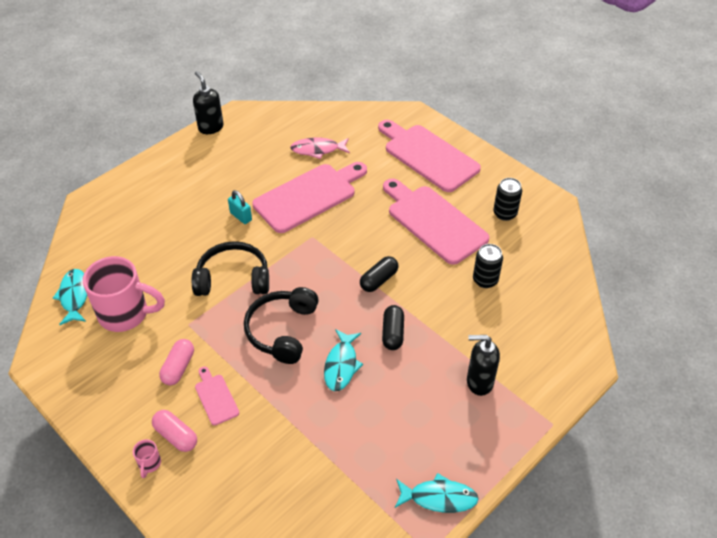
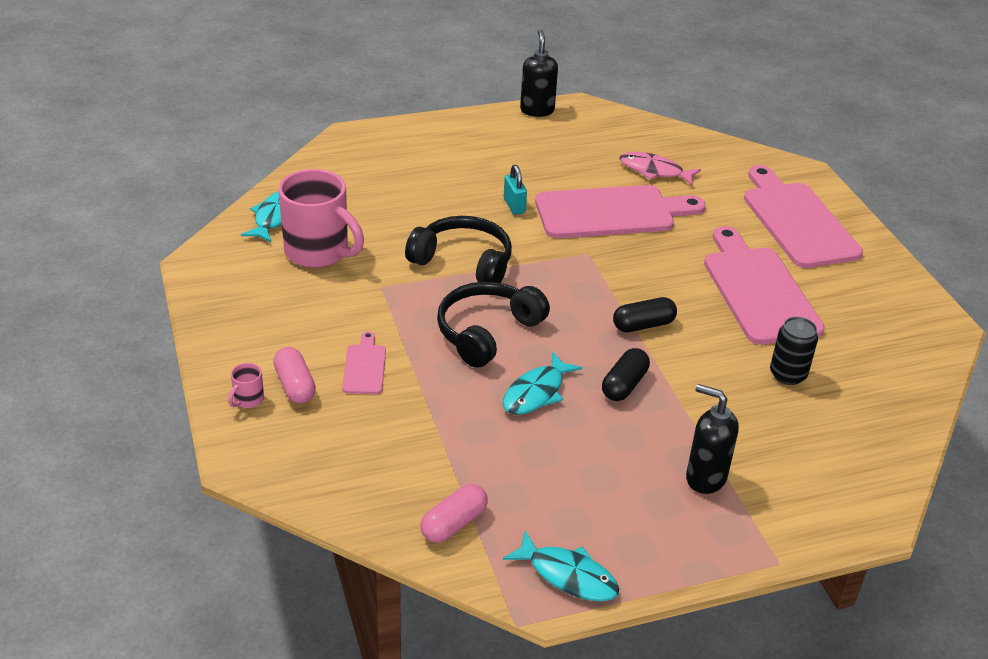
camera: 25 degrees right, 10 degrees down
pink capsule [159,339,194,385] -> pink capsule moved to [421,484,488,543]
black can [493,178,522,221] -> none

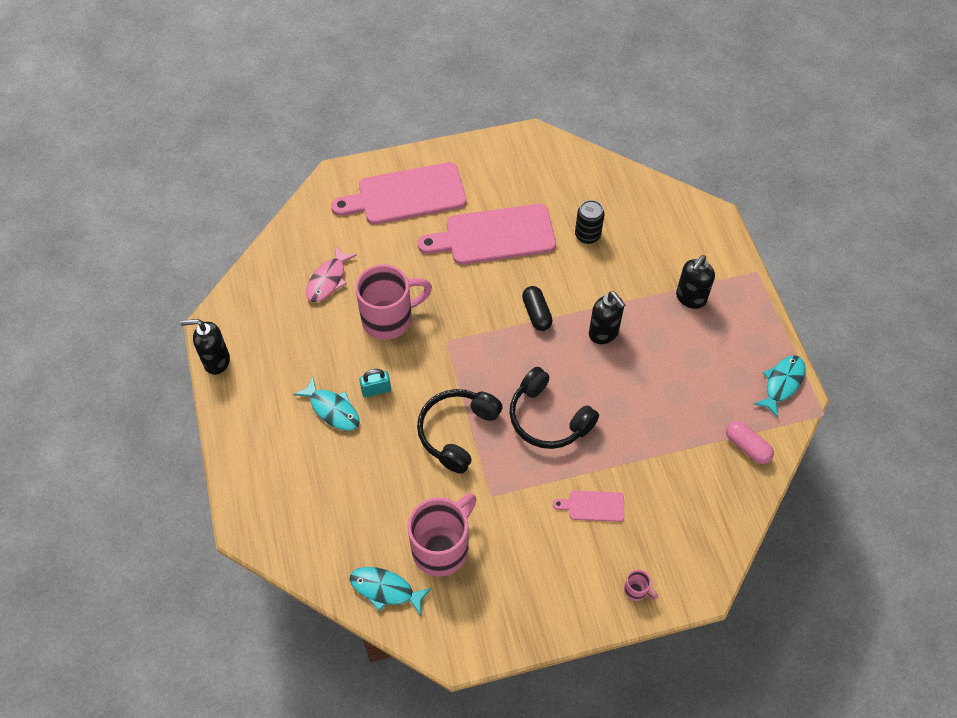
camera: 85 degrees left, 20 degrees up
pink capsule [273,347,316,404] -> none
turquoise fish [503,352,582,415] -> turquoise fish moved to [294,377,359,431]
pink cutting board [535,185,706,238] -> pink mug [355,264,432,340]
black capsule [602,348,650,401] -> black soap dispenser [589,291,625,344]

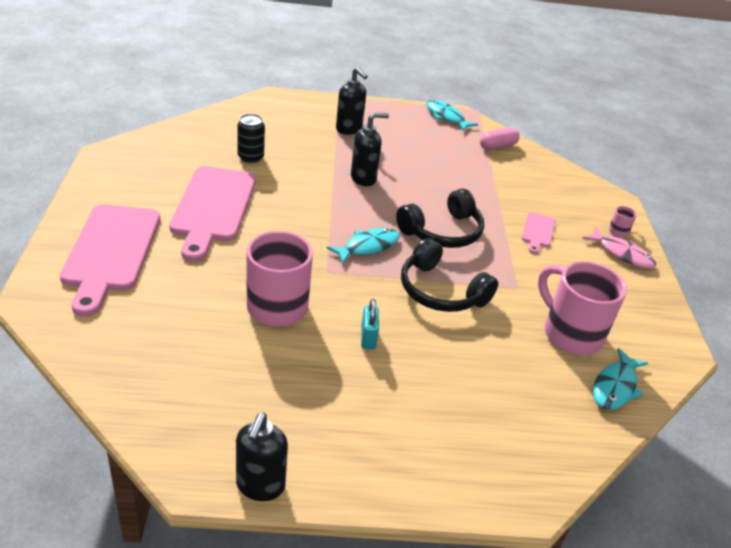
camera: 80 degrees left, 20 degrees down
turquoise fish [294,377,359,431] -> turquoise fish moved to [327,228,400,265]
pink fish [306,246,357,302] -> pink fish moved to [582,227,656,268]
black capsule [522,286,553,331] -> none

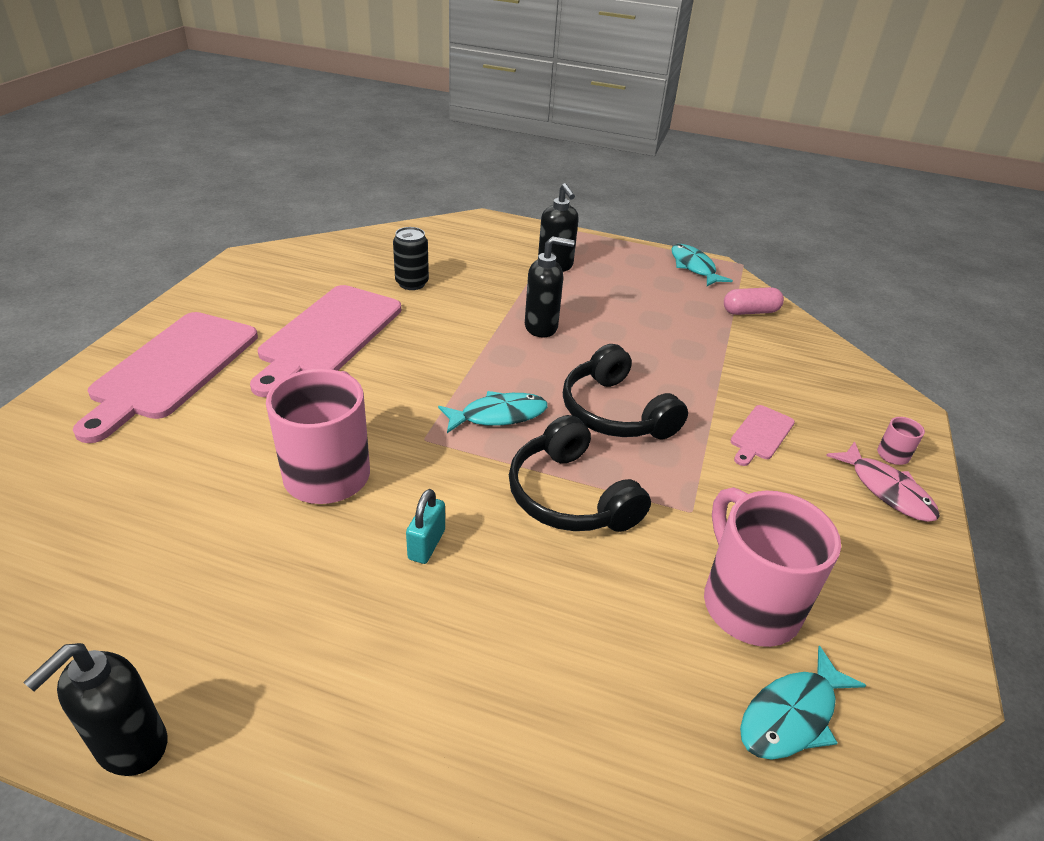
camera: 20 degrees right, 0 degrees up
black headphones [396,189,484,248] -> black headphones turned 75 degrees clockwise [563,344,688,439]

